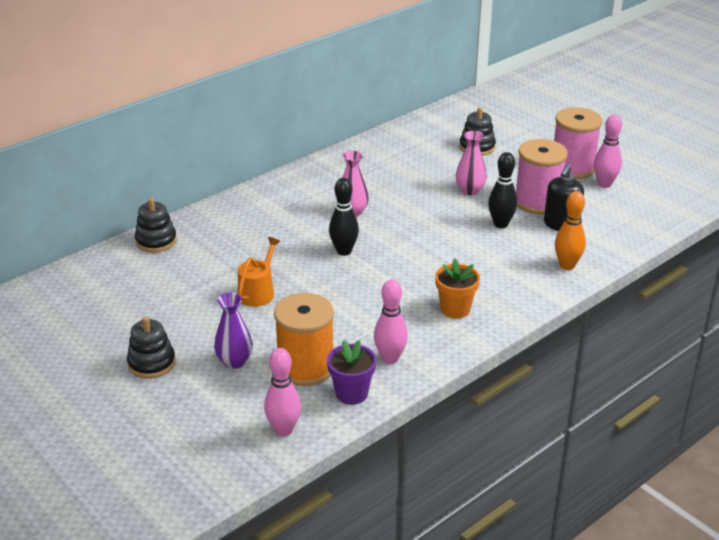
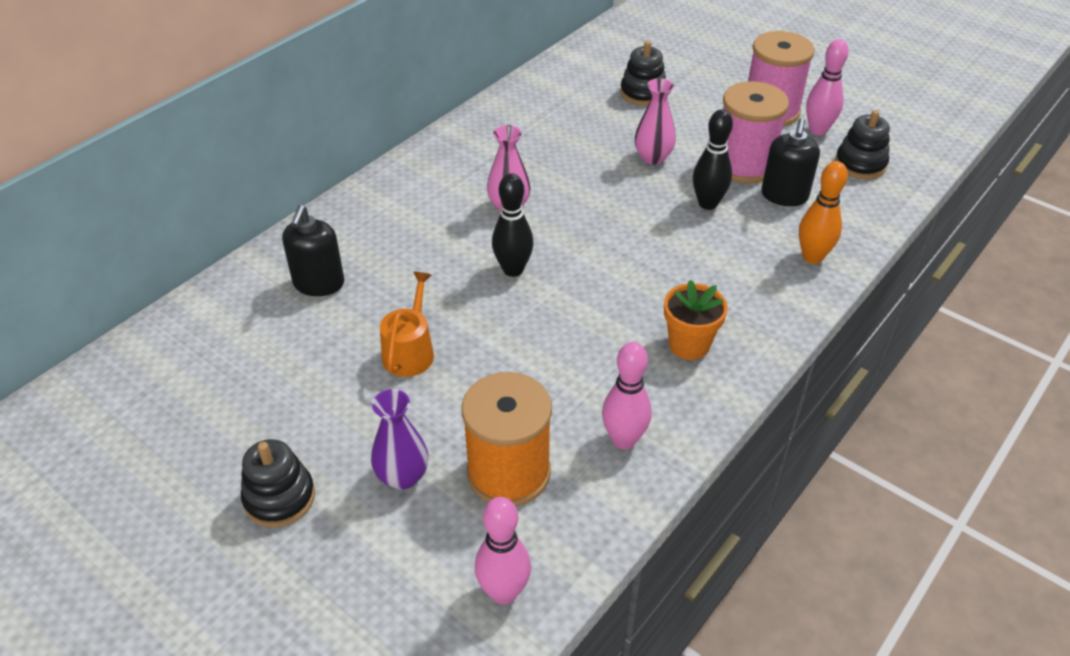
camera: 10 degrees left, 10 degrees up
black stacking toy [135,198,177,252] -> black stacking toy moved to [835,110,890,179]
purple flower pot [327,340,376,405] -> none
none -> black soap dispenser [282,205,345,296]

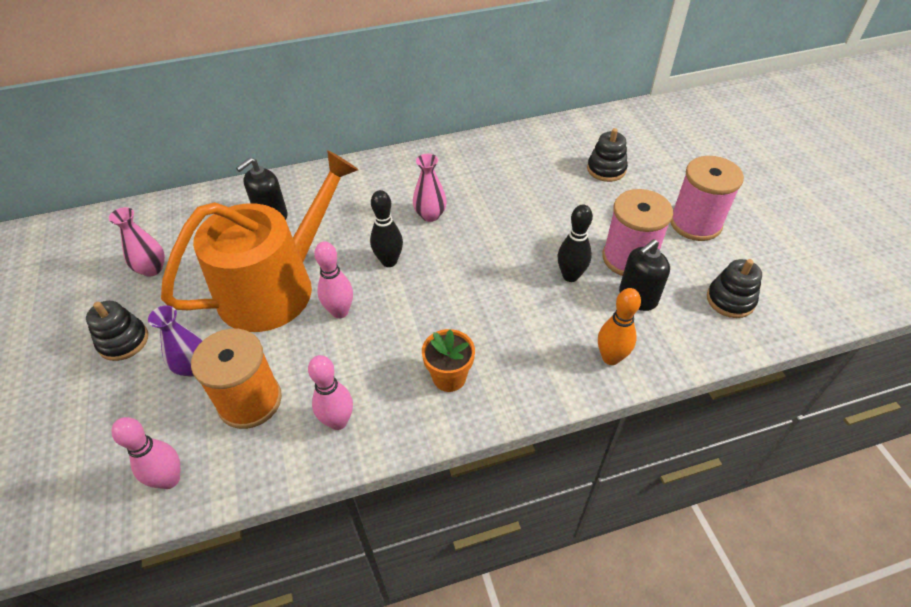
camera: 35 degrees right, 5 degrees up
orange watering can [380,272,434,377] -> orange watering can [161,150,358,332], size x2.47
pink vase [635,78,676,164] -> pink vase moved to [109,207,165,277]
pink bowling pin [806,39,849,136] -> pink bowling pin moved to [314,241,353,319]

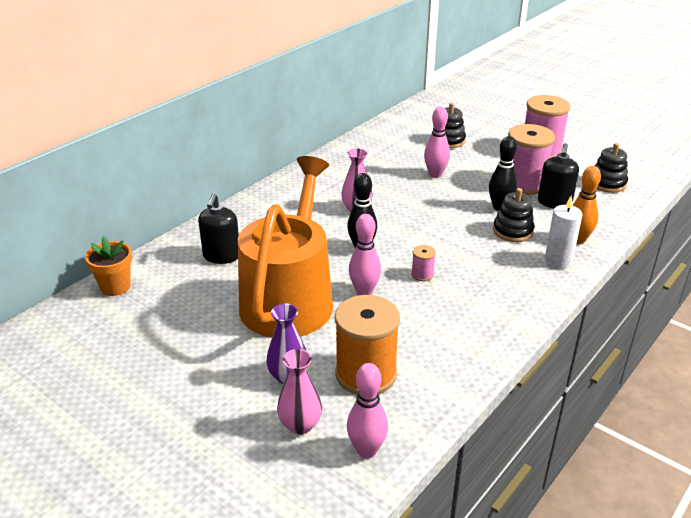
camera: 35 degrees left, 15 degrees down
black stacking toy [86,301,148,361] -> black stacking toy moved to [493,188,534,242]
pink vase [109,207,165,277] -> pink vase moved to [277,349,322,435]
pink bowling pin [308,355,353,430] -> pink bowling pin moved to [424,107,450,178]
orange flower pot [422,329,475,392] -> orange flower pot moved to [85,236,132,296]
none -> pink spool [411,245,436,281]
none -> white candle [545,196,582,268]

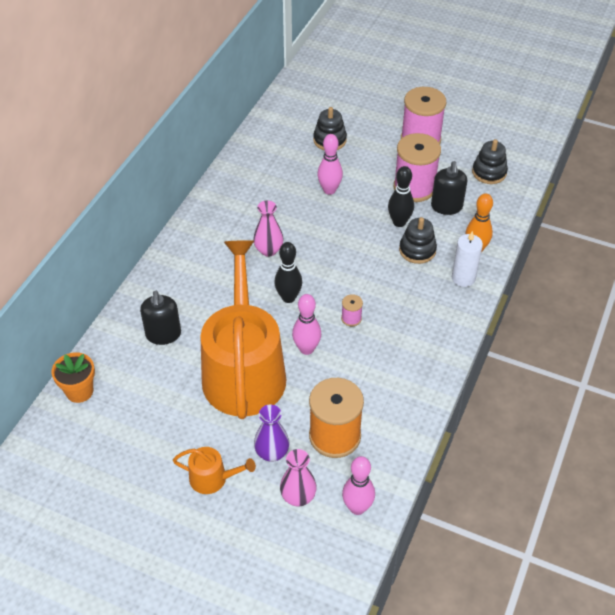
camera: 15 degrees left, 15 degrees up
none -> orange watering can [173,447,256,494]

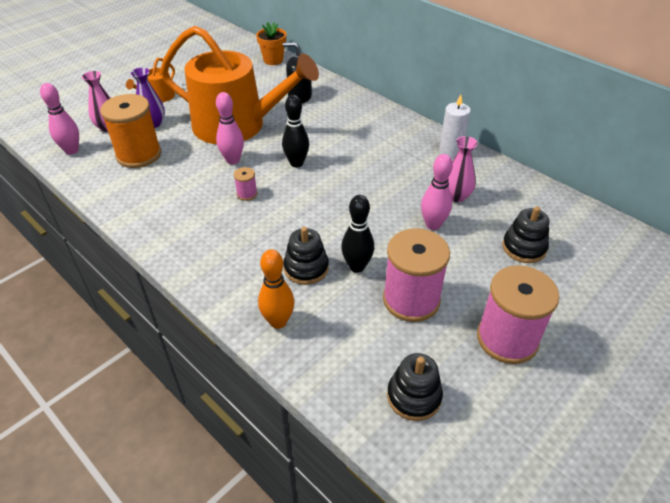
camera: 110 degrees right, 5 degrees down
pink vase [253,200,284,257] -> pink vase moved to [448,136,478,202]
black soap dispenser [431,161,467,215] -> none
white candle [452,231,483,287] -> white candle moved to [439,94,471,159]

